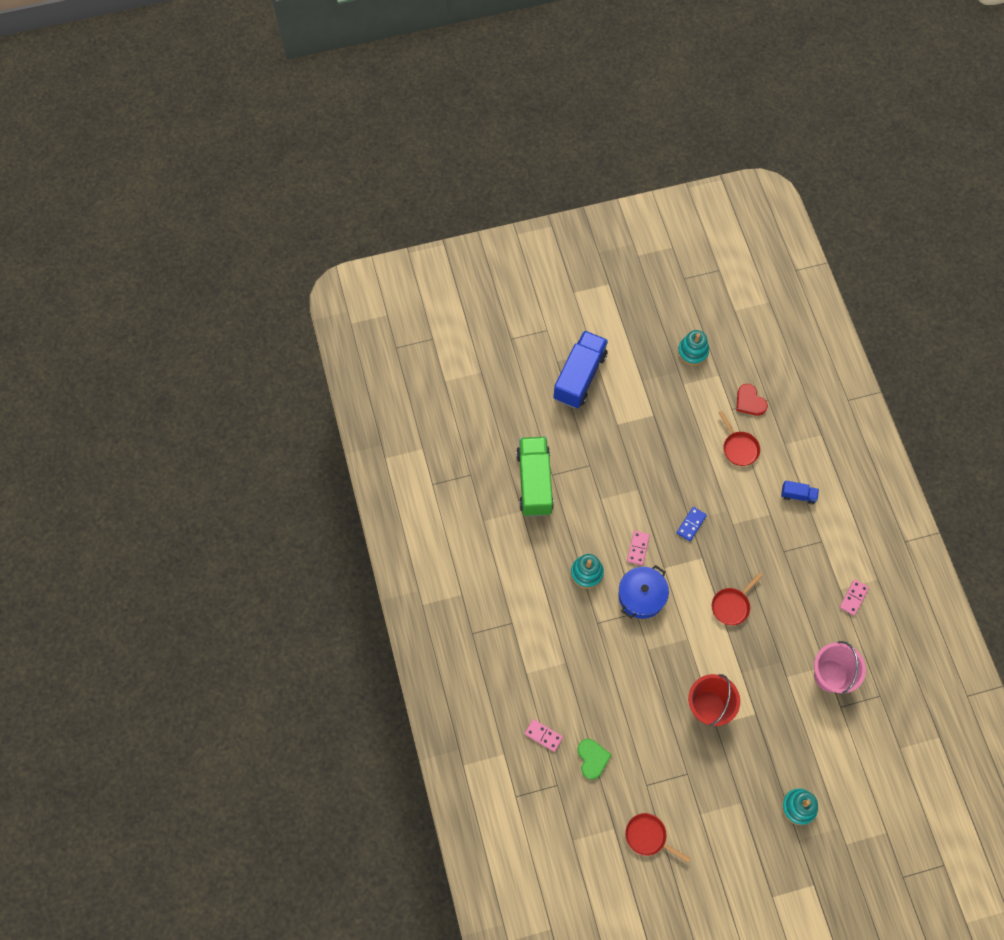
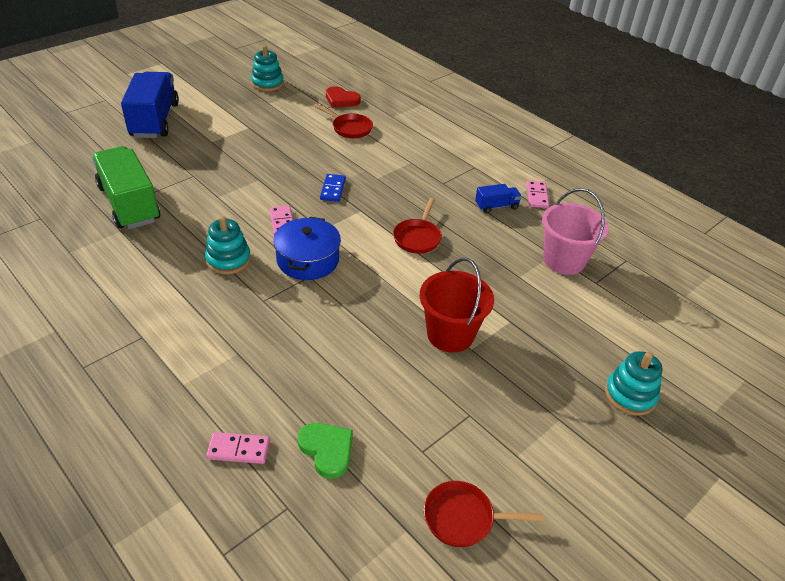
camera: 30 degrees left, 25 degrees down
blue truck [781,481,819,504] -> blue truck moved to [475,184,522,213]

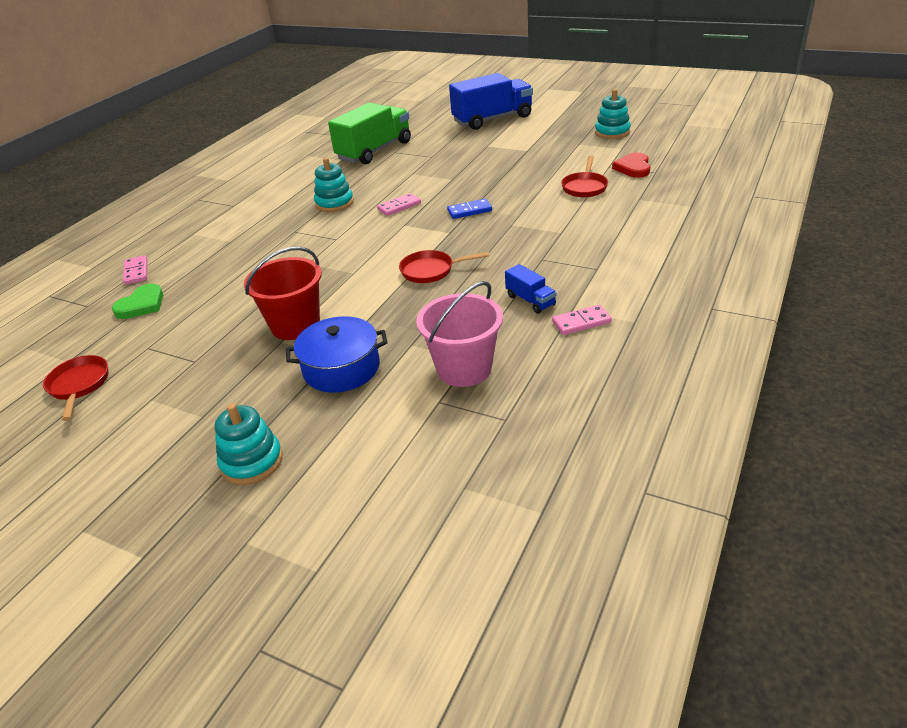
camera: 75 degrees right, 5 degrees down
blue pot [273,217,341,280] -> blue pot moved to [286,316,388,393]

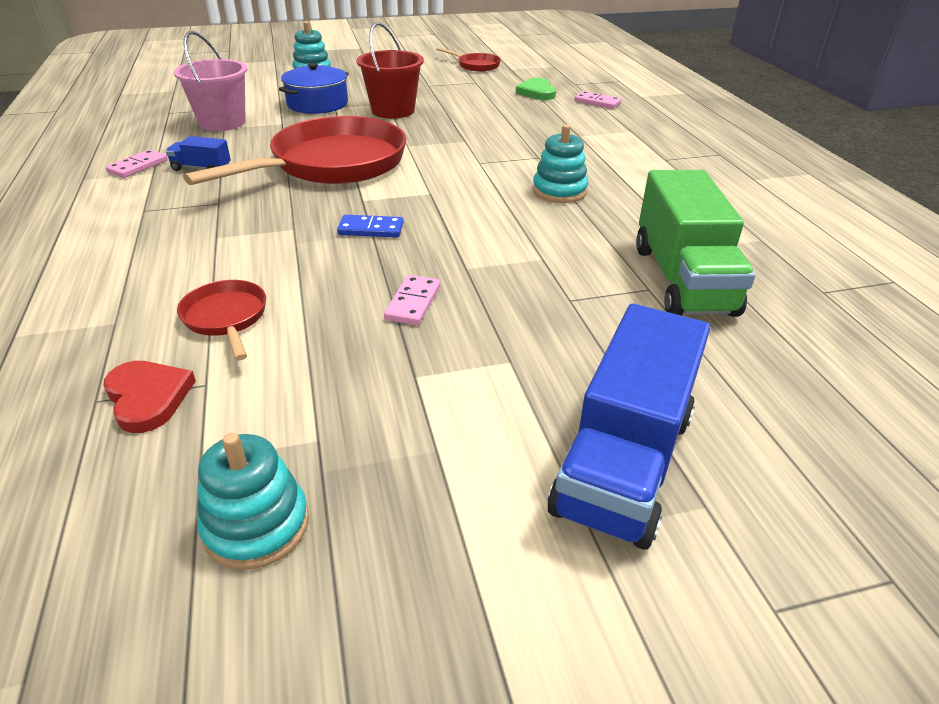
camera: 135 degrees right, 0 degrees up
pink domino [377,193,421,216] -> pink domino moved to [384,275,440,325]
red pan [399,250,489,283] -> red pan [183,116,406,185], size x2.24
blue domino [447,199,492,219] -> blue domino turned 60 degrees clockwise [337,215,404,238]

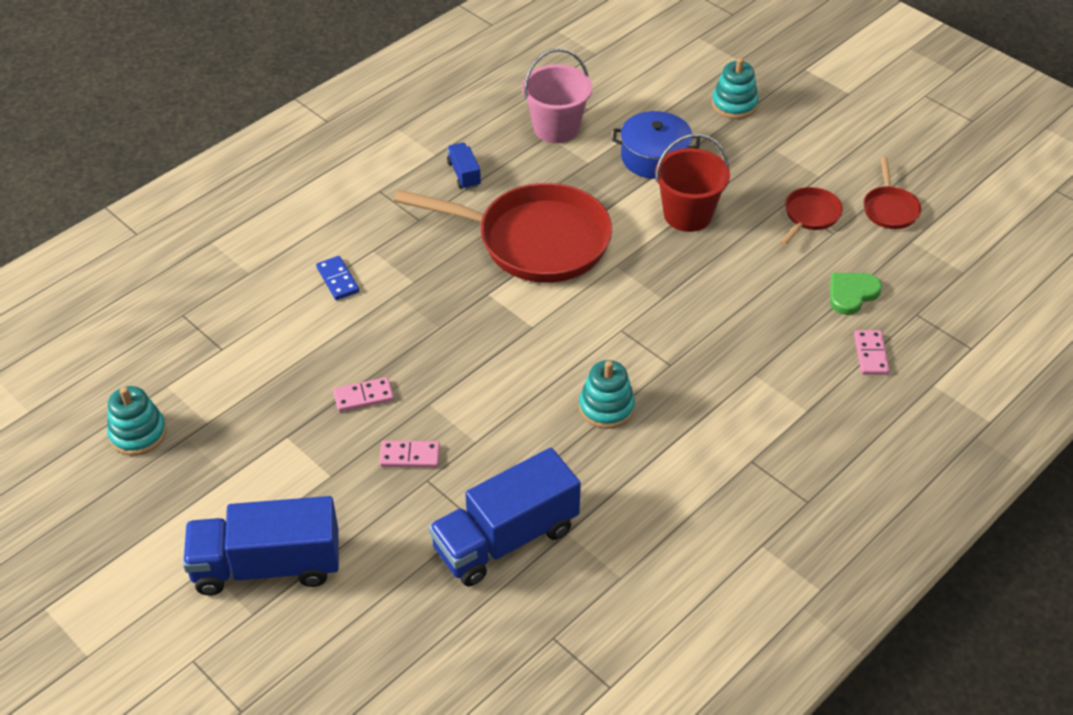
camera: 60 degrees right, 10 degrees up
red heart [104,361,196,433] -> none
pink domino [106,149,168,178] -> pink domino moved to [379,441,440,468]
red pan [177,280,266,360] -> red pan moved to [780,187,843,246]
blue domino [337,215,404,238] -> blue domino moved to [316,256,359,300]
green truck [636,170,755,317] -> blue truck [429,448,581,586]

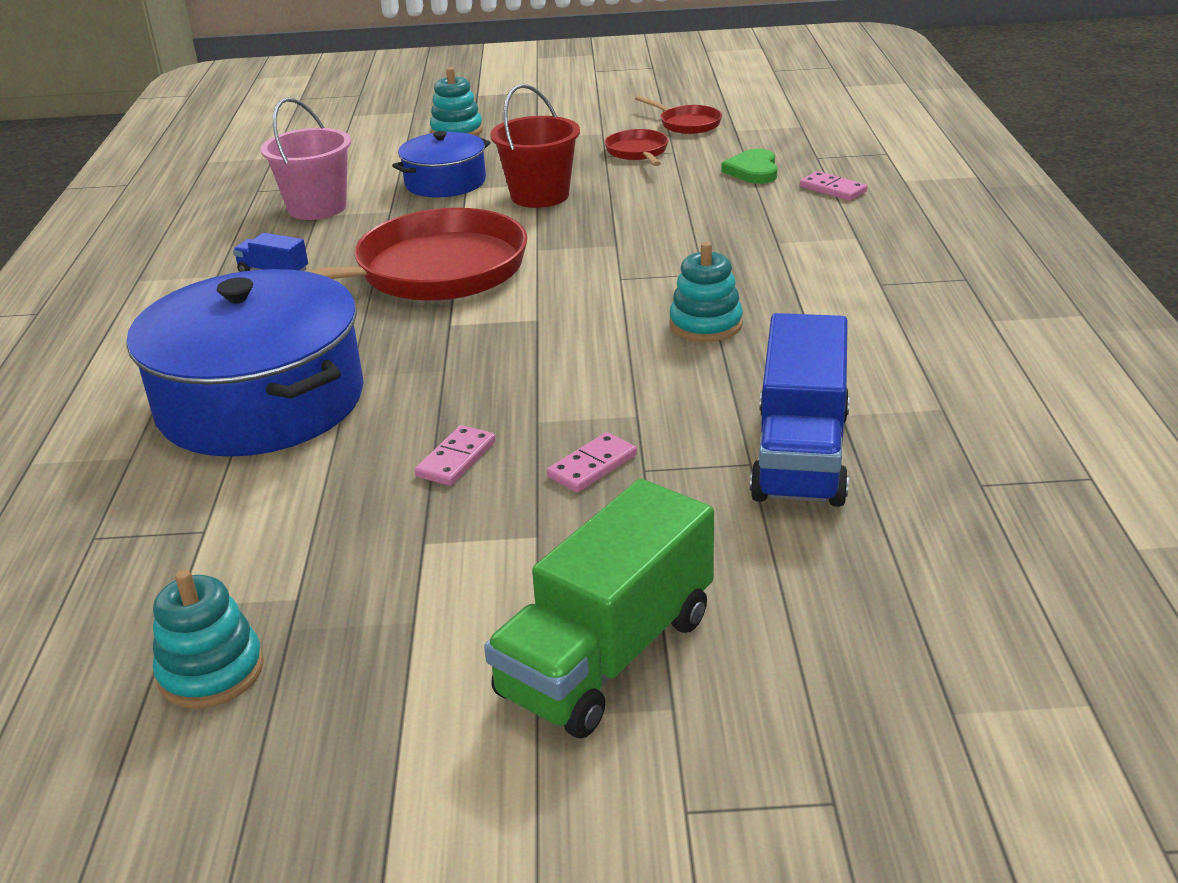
camera: 45 degrees left, 15 degrees down
blue truck [183,496,339,595] -> green truck [484,479,714,738]
blue domino [316,256,359,300] -> blue pot [126,269,364,457]

